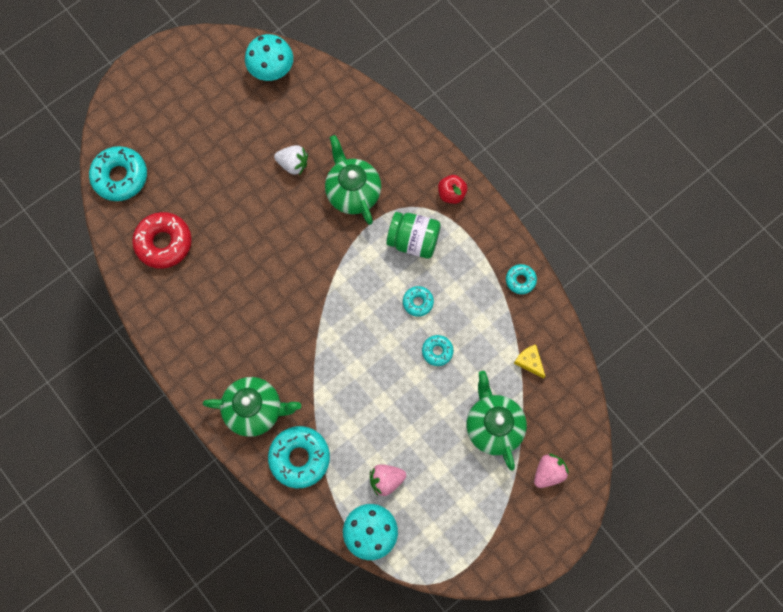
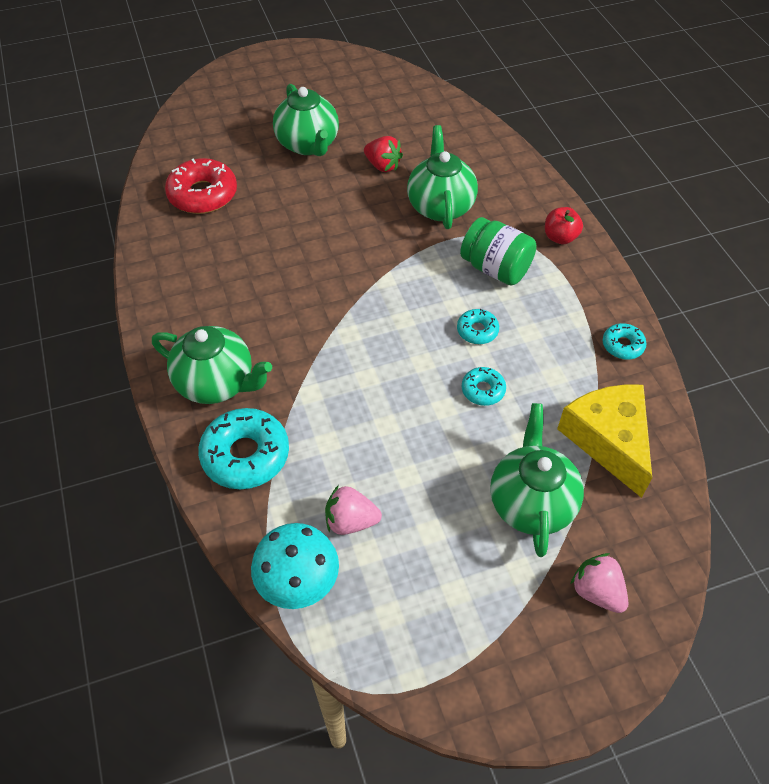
camera: 20 degrees right, 20 degrees down
turquoise donut [89,146,147,201] -> none
turquoise mushroom [245,34,293,81] -> none
white strawberry [274,145,308,175] -> red strawberry [364,136,403,172]
yellow cheese [514,345,545,379] -> yellow cheese [557,384,652,498], size x2.17
pink strawberry [534,453,569,488] -> pink strawberry turned 105 degrees counterclockwise [571,553,628,613]
none -> green teapot [273,84,339,156]

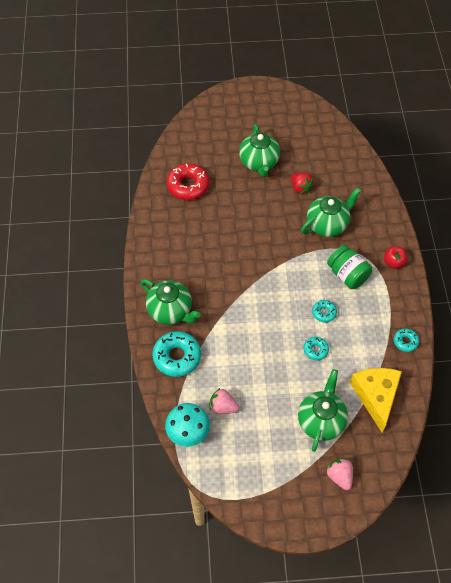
camera: 15 degrees right, 5 degrees up
green teapot [407,125,478,229] -> green teapot turned 45 degrees clockwise [301,188,361,237]

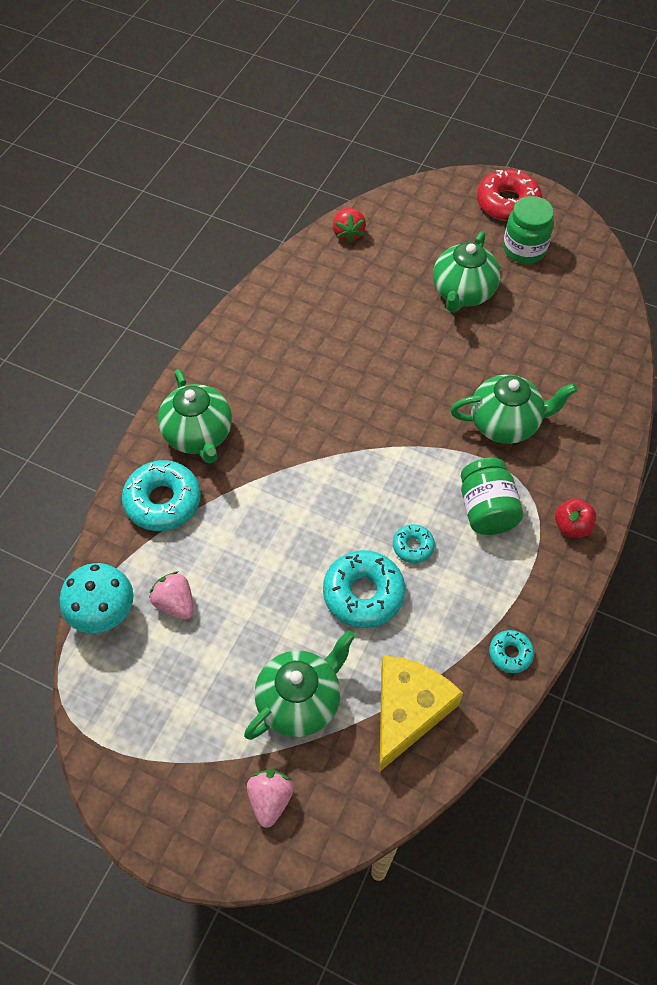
camera: 30 degrees right, 0 degrees up
red donut [167,163,209,200] -> red donut moved to [477,169,542,221]
red strawberry [291,173,314,194] -> red strawberry moved to [333,208,366,244]
turquoise donut [304,337,329,360] -> turquoise donut [323,550,405,628], size x1.90
none -> green jar [503,196,554,264]

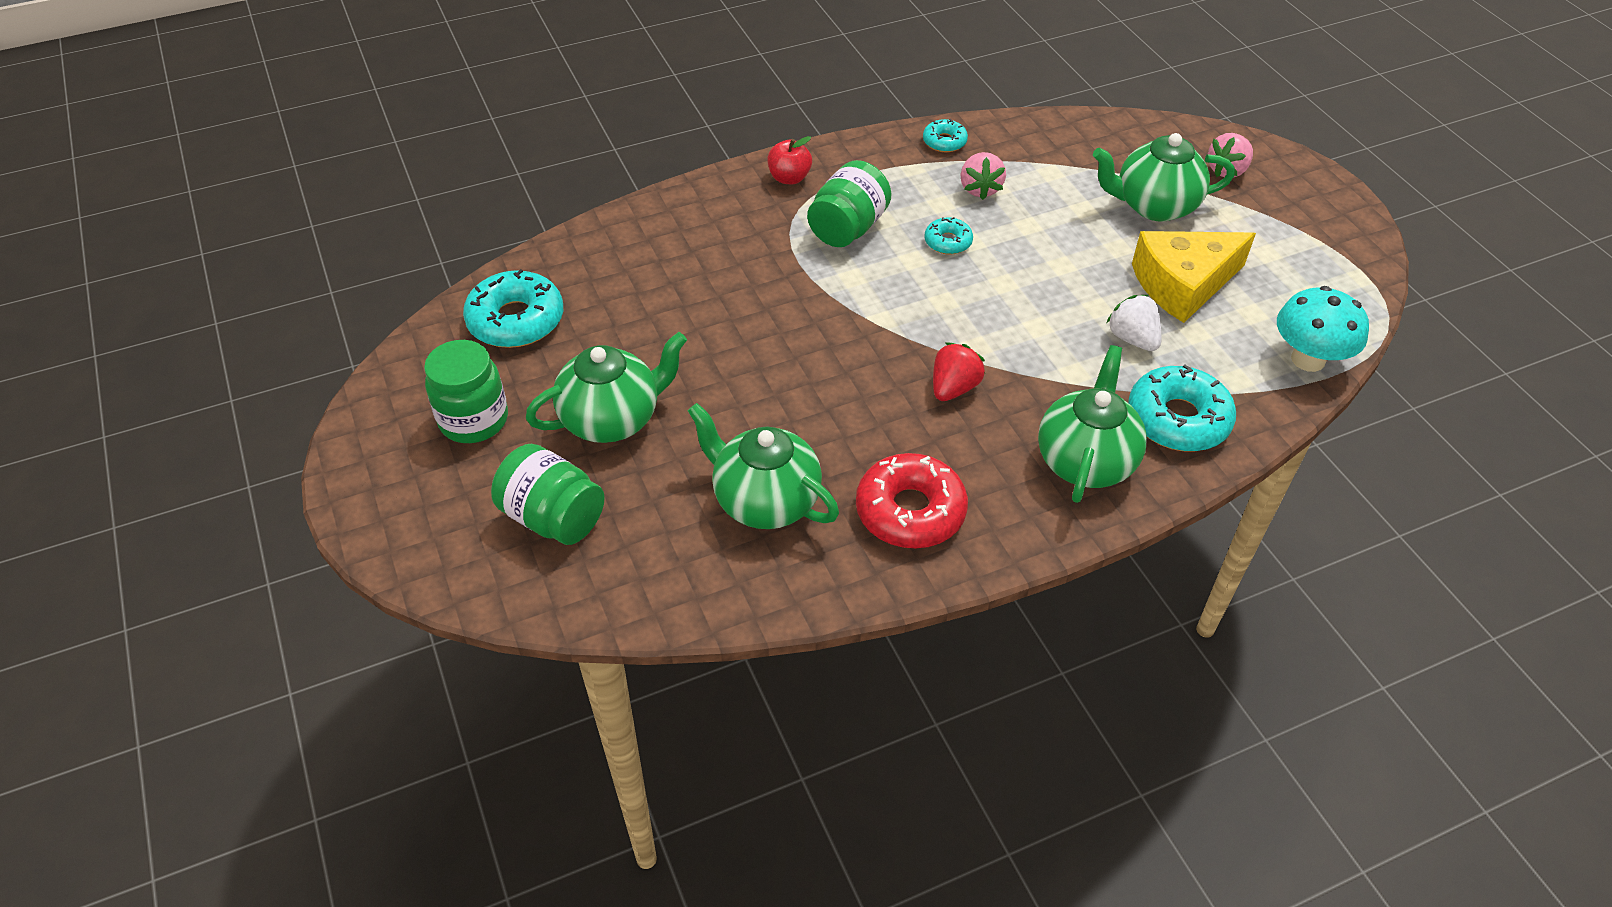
camera: 140 degrees left, 10 degrees down
pink strawberry [149,571,194,620] -> pink strawberry moved to [960,152,1006,200]
turquoise donut [323,550,405,628] -> turquoise donut moved to [463,269,563,348]
red strawberry [333,208,366,244] -> red strawberry moved to [933,342,985,401]
yellow cheese [380,656,463,771] -> yellow cheese moved to [1132,231,1256,323]
green teapot [450,374,577,444] -> green teapot moved to [688,403,839,529]
red donut [477,169,542,221] -> red donut moved to [856,453,968,548]
none -> green jar [491,444,605,545]
none -> white strawberry [1106,295,1161,351]

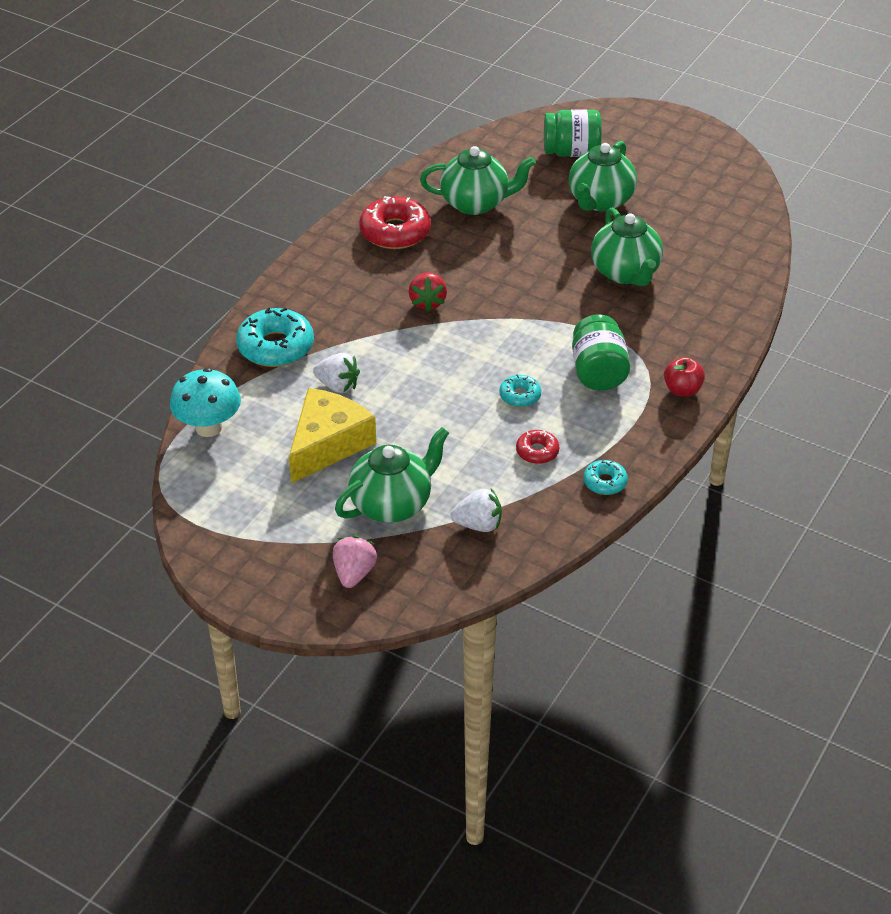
camera: 145 degrees right, 5 degrees down
green jar [424,340,508,443] -> none
turquoise donut [463,269,563,348] -> none
pink strawberry [960,152,1006,200] -> red donut [516,430,559,464]
green teapot [1038,345,1147,503] -> green teapot moved to [591,208,663,286]
none -> white strawberry [451,488,502,532]

